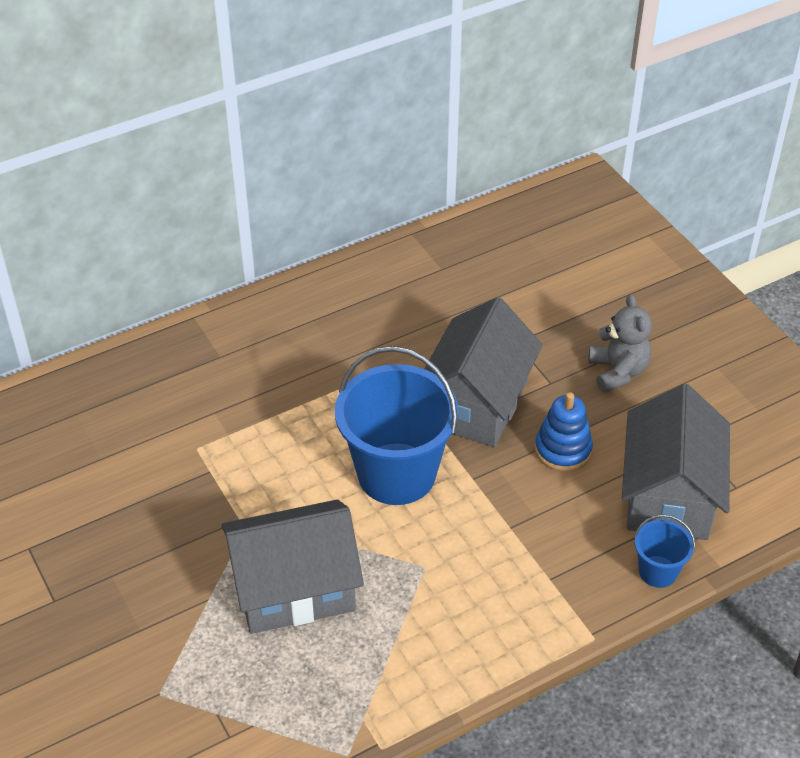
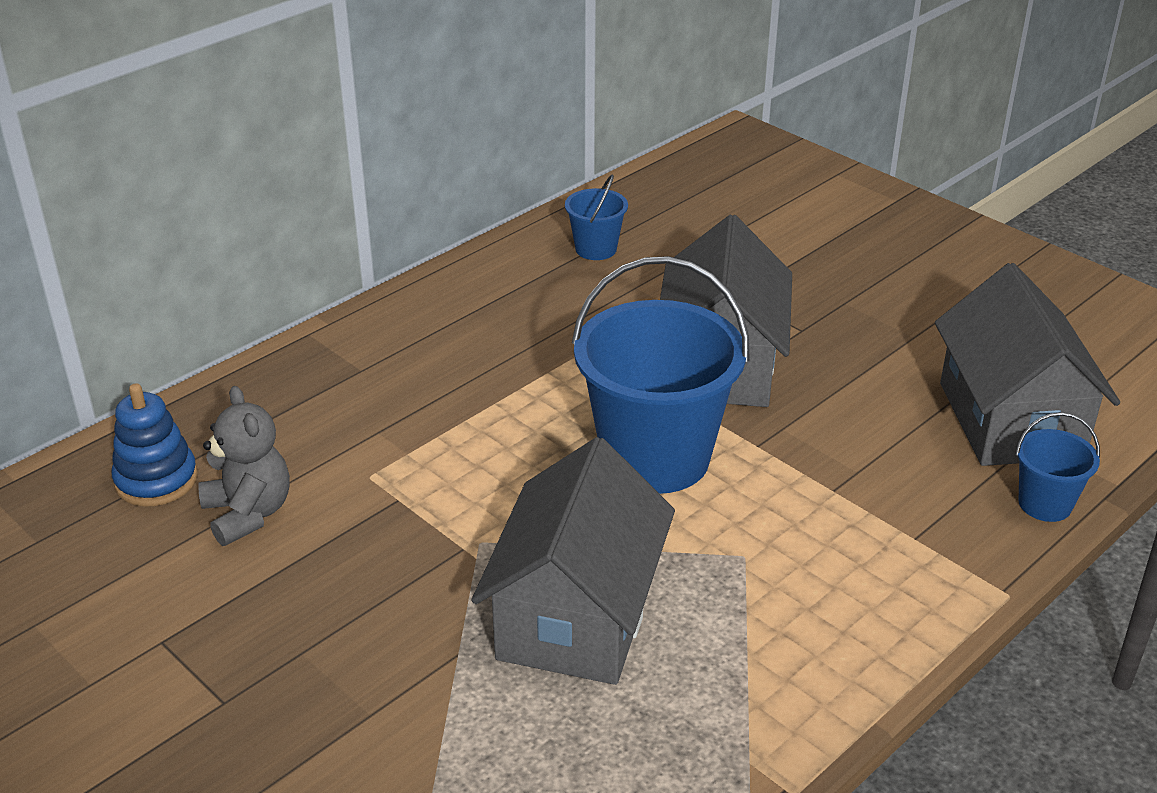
camera: 15 degrees left, 10 degrees down
grey house [221,500,364,634] -> grey house turned 45 degrees counterclockwise [472,437,675,685]
blue stacking toy [535,392,593,472] -> blue stacking toy moved to [112,383,198,507]
grey teddy bear [588,294,652,392] -> grey teddy bear moved to [198,386,290,546]
none -> blue bucket [565,175,628,260]

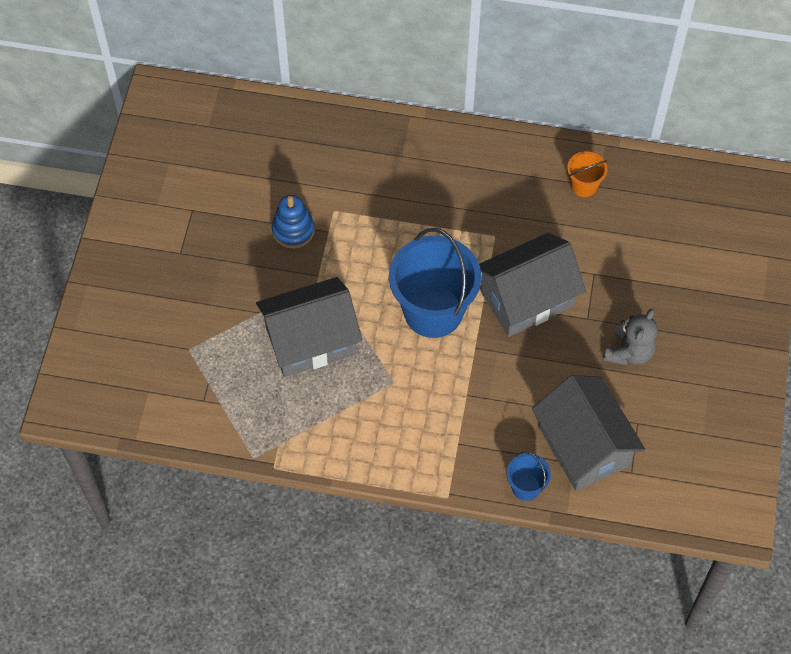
camera: 55 degrees right, 25 degrees up
blue stacking toy [112,383,198,507] -> blue stacking toy moved to [272,195,315,249]
grey teddy bear [198,386,290,546] -> grey teddy bear moved to [604,309,658,365]
blue bucket [565,175,628,260] -> orange bucket [567,151,607,197]
grey house [935,263,1120,466] -> grey house turned 75 degrees counterclockwise [532,375,645,491]

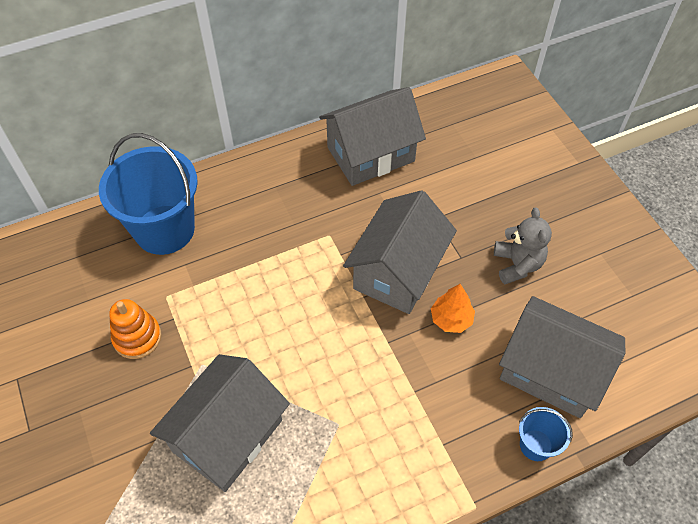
camera: 35 degrees left, 5 degrees down
blue stacking toy [272,195,315,249] -> orange stacking toy [109,299,162,359]
blue bucket [389,228,481,338] -> blue bucket moved to [99,133,198,255]
orange bucket [567,151,607,197] -> grey house [319,87,426,186]
none -> orange tree [431,284,475,333]

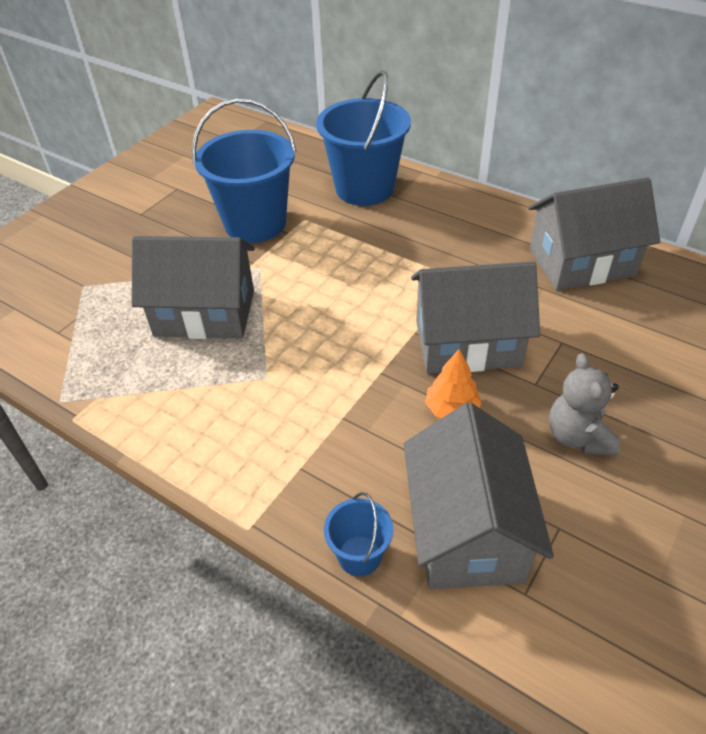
camera: 60 degrees right, 10 degrees down
orange stacking toy [109,299,162,359] -> blue bucket [192,98,296,243]
grey house [319,87,426,186] -> grey house turned 45 degrees counterclockwise [528,177,660,290]
grey teddy bear [494,207,552,284] -> grey teddy bear turned 120 degrees clockwise [549,353,620,456]

